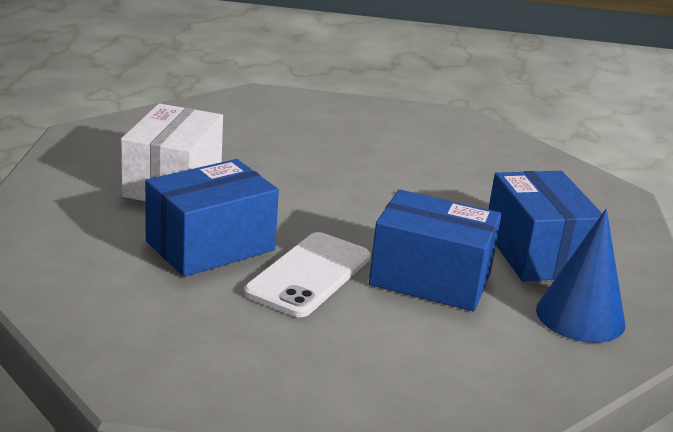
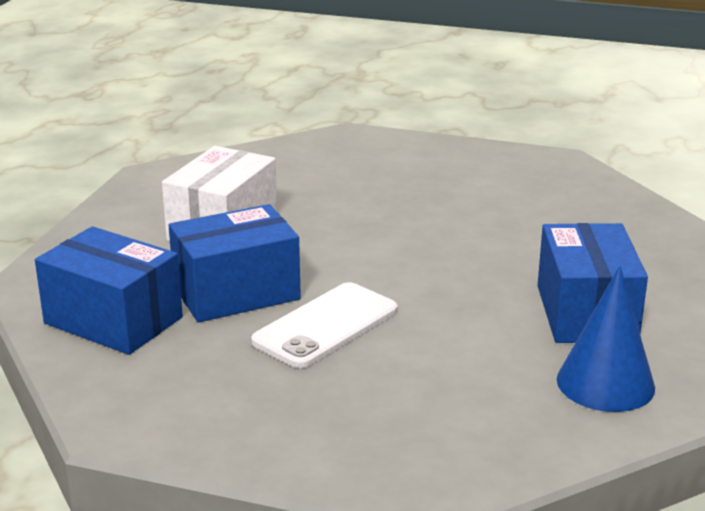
camera: 15 degrees right, 0 degrees up
blue box [369,189,502,311] -> blue box moved to [35,226,183,355]

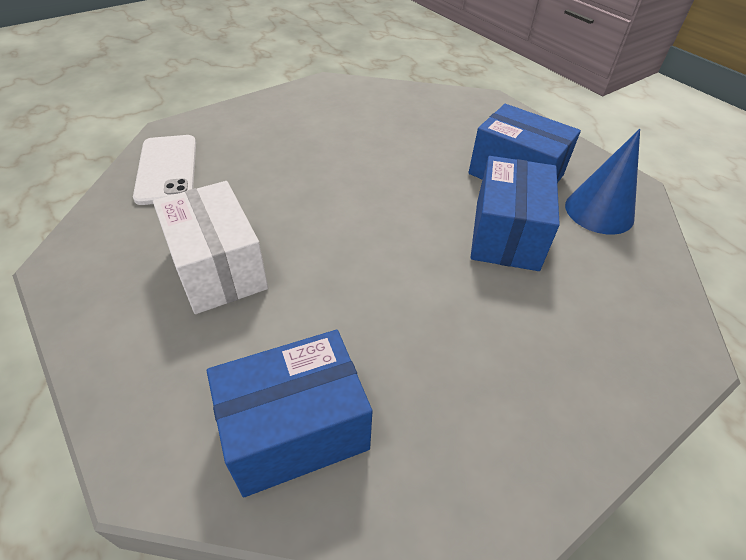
camera: 55 degrees left, 20 degrees up
blue box [169,204,301,322] -> blue box moved to [470,156,560,271]
white phone [251,282,398,368] -> white phone moved to [133,135,196,205]

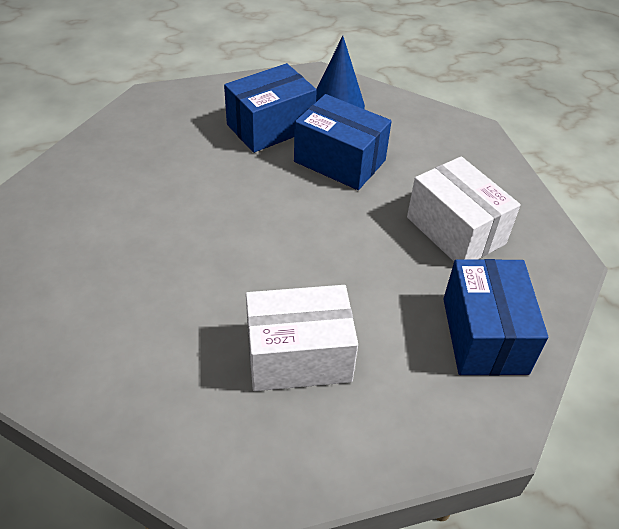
camera: 70 degrees left, 0 degrees up
white phone [133,135,196,205] -> none
none -> white box [407,156,521,261]

